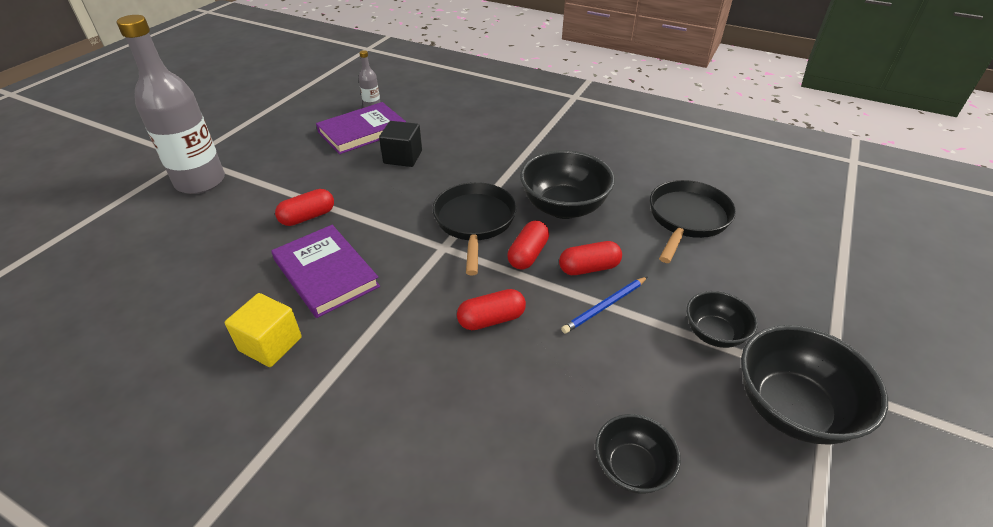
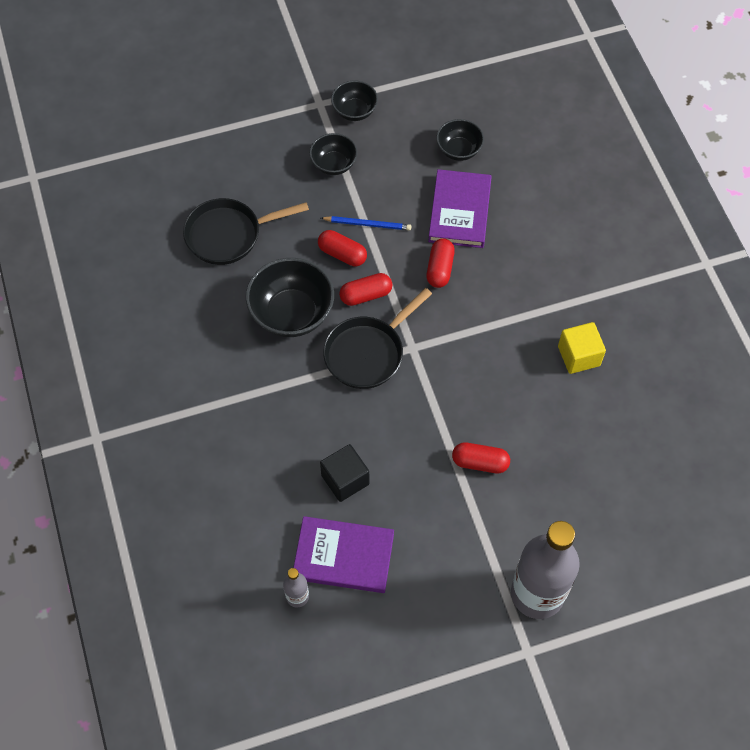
camera: 135 degrees left, 20 degrees up
purple book [271,225,380,318] -> purple book moved to [428,169,492,248]
red capsule [457,289,526,330] -> red capsule turned 75 degrees clockwise [426,238,455,288]
black bowl [741,325,888,444] -> black bowl [331,80,378,121], size x0.58

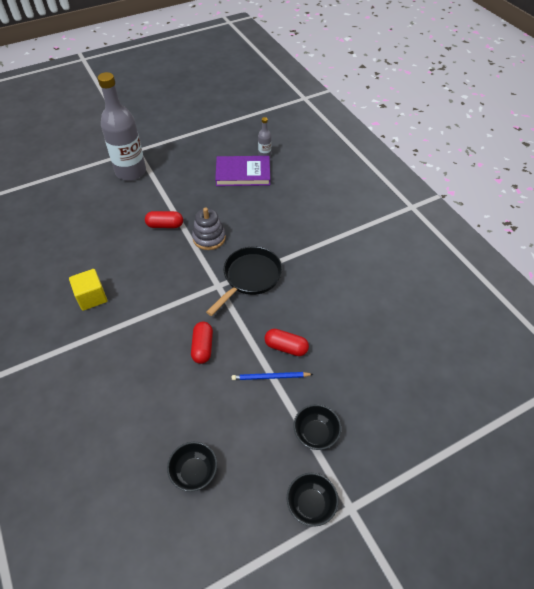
camera: 170 degrees right, 10 degrees down
black pan [183,198,309,265] -> none
black bowl [246,258,334,337] -> none
black cube [320,444,369,502] -> none
red capsule [339,273,392,306] -> none
purple book [428,169,492,248] -> none
none -> grey stacking toy [192,208,226,250]

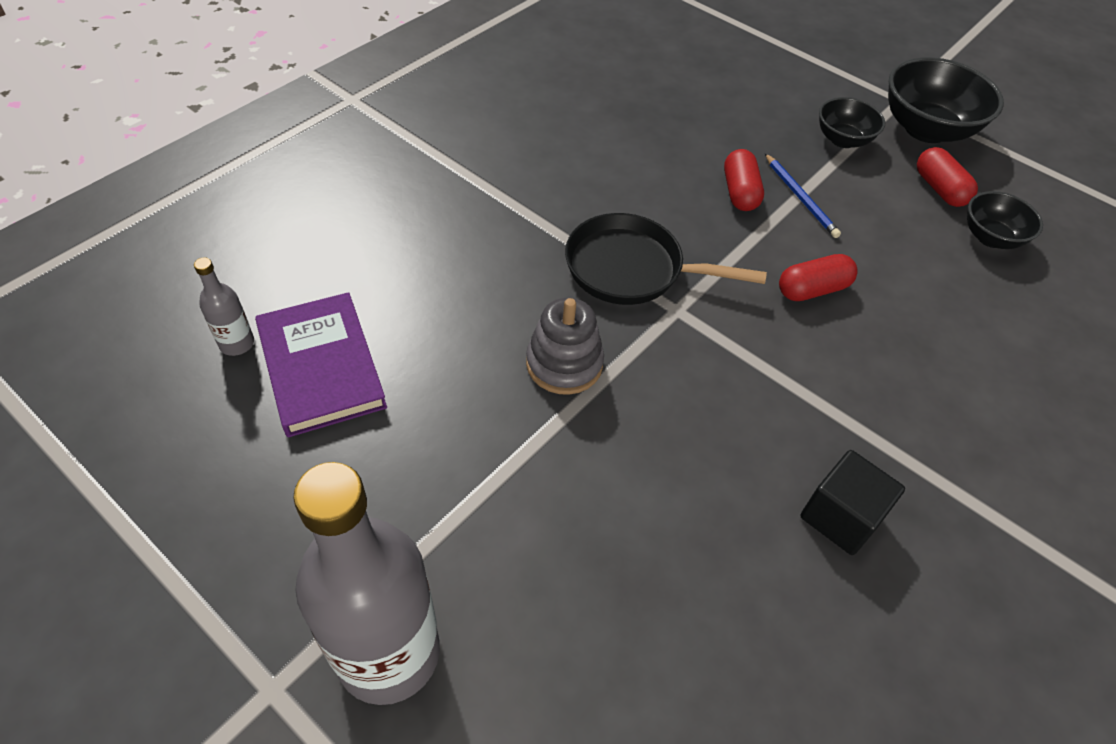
camera: 115 degrees left, 0 degrees up
yellow cube [69,269,107,311] -> black cube [800,450,905,555]
red capsule [145,211,183,228] -> red capsule moved to [917,147,978,207]
black bowl [287,473,338,527] -> black bowl [888,57,1004,143], size x1.71

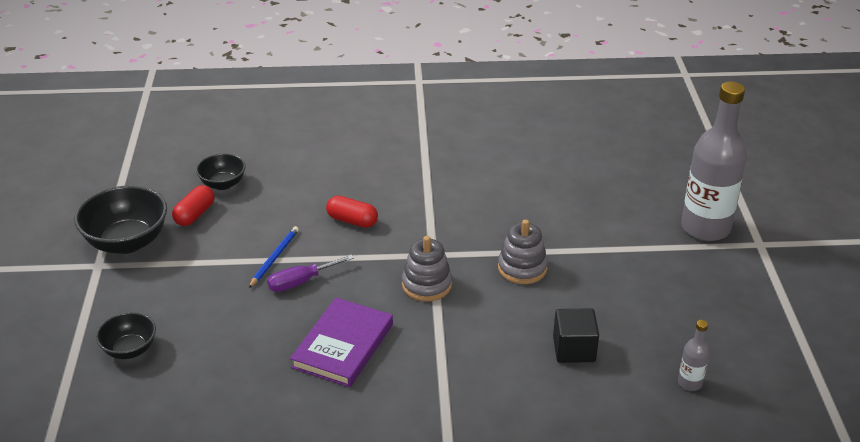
camera: 130 degrees left, 15 degrees down
purple book [255,292,387,437] -> purple book moved to [290,297,393,388]
black pan [565,213,767,305] -> grey stacking toy [402,236,452,302]
red capsule [724,149,764,211] -> purple screwdriver [267,255,354,292]
black cube [800,450,905,555] -> black cube moved to [553,308,599,363]
black bowl [819,97,885,148] -> black bowl moved to [96,312,156,359]

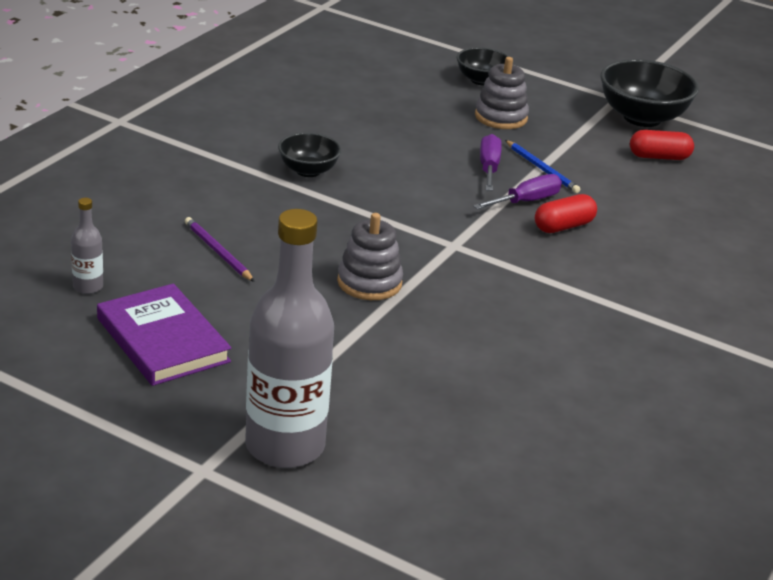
camera: 120 degrees right, 5 degrees down
red capsule [172,185,215,226] -> red capsule turned 60 degrees counterclockwise [630,130,694,160]
black bowl [196,153,246,190] -> black bowl moved to [278,133,341,177]
purple book [290,297,393,388] -> purple book moved to [97,283,231,386]
grey stacking toy [402,236,452,302] -> grey stacking toy moved to [475,57,529,129]
black cube [553,308,599,363] -> purple pencil [185,217,255,282]
none -> purple screwdriver [473,174,562,209]

